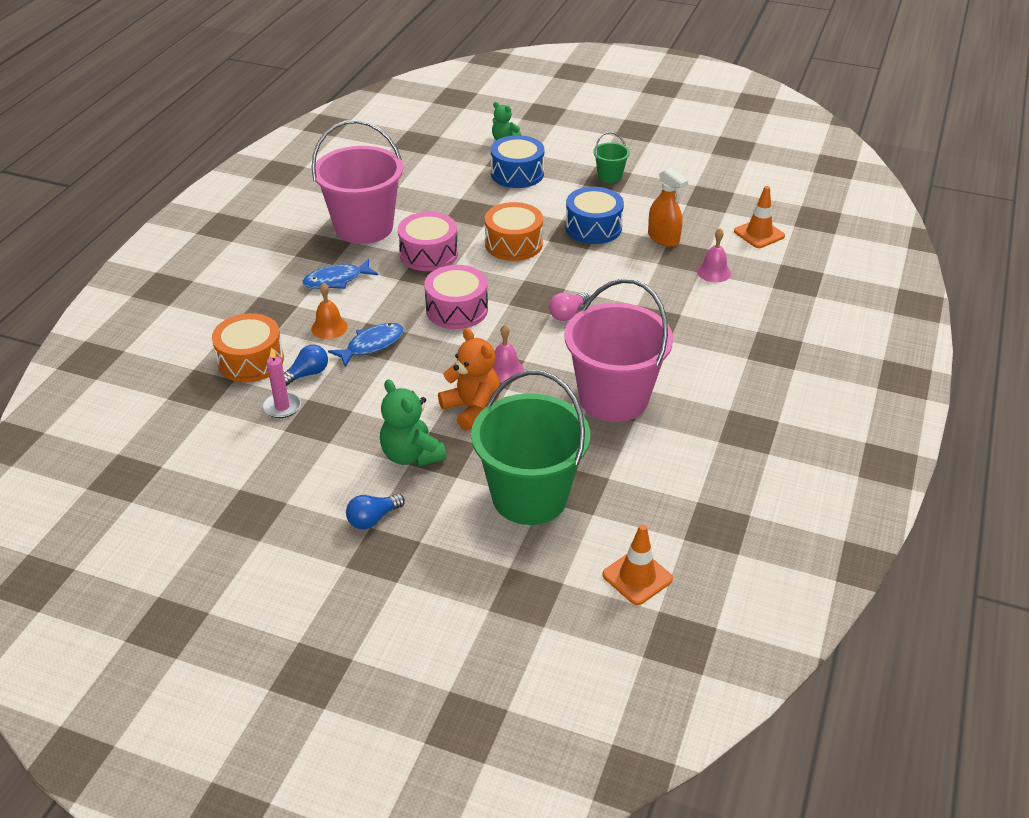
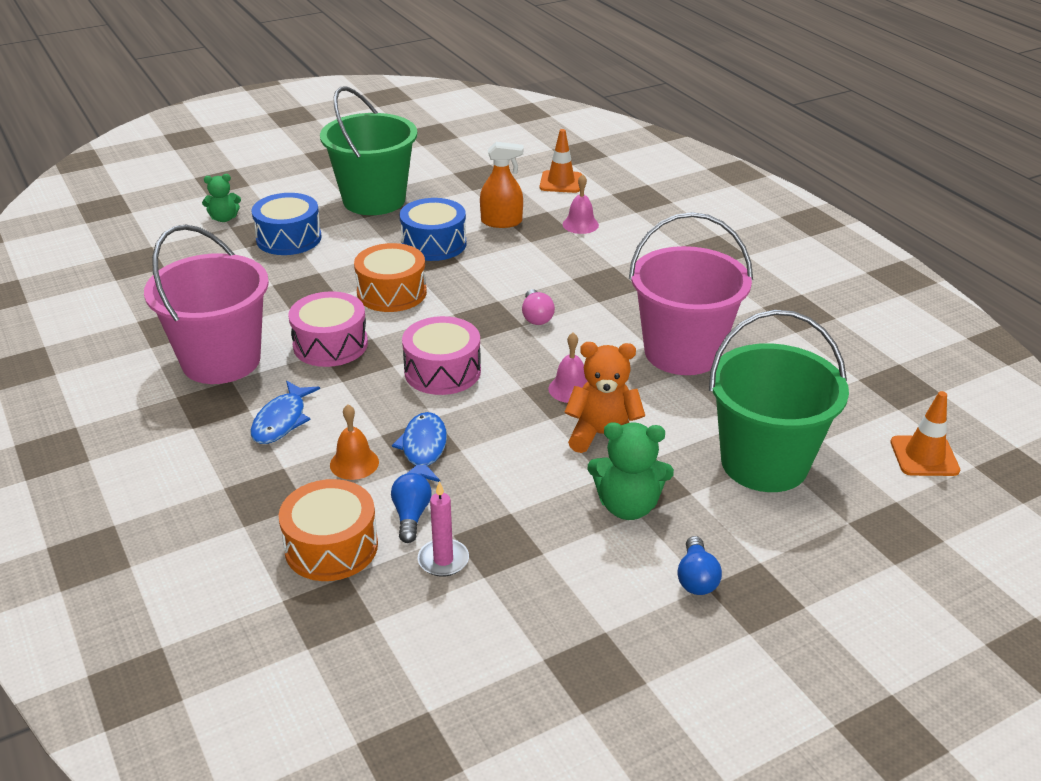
camera: 50 degrees left, 5 degrees down
green bucket [593,132,630,183] -> green bucket [320,86,417,215], size x2.26

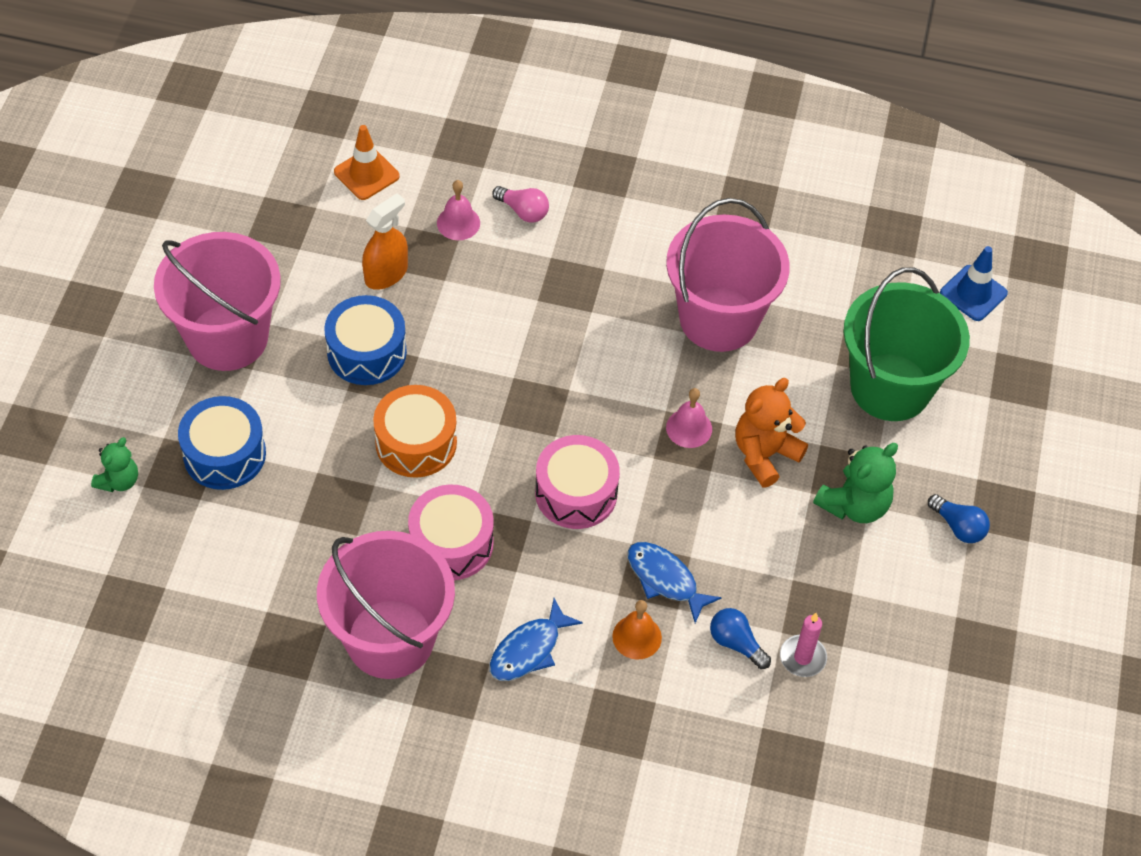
camera: 50 degrees left, 20 degrees up
blue fish [251,381,320,444] -> blue fish turned 75 degrees clockwise [490,598,583,681]
orange drum [279,479,378,581] -> none
green bucket [320,86,417,215] -> pink bucket [154,232,281,371]
pink light bulb [522,289,555,325] -> pink light bulb moved to [492,186,549,222]
orange traffic cone [890,391,960,476] -> blue traffic cone [940,246,1008,321]

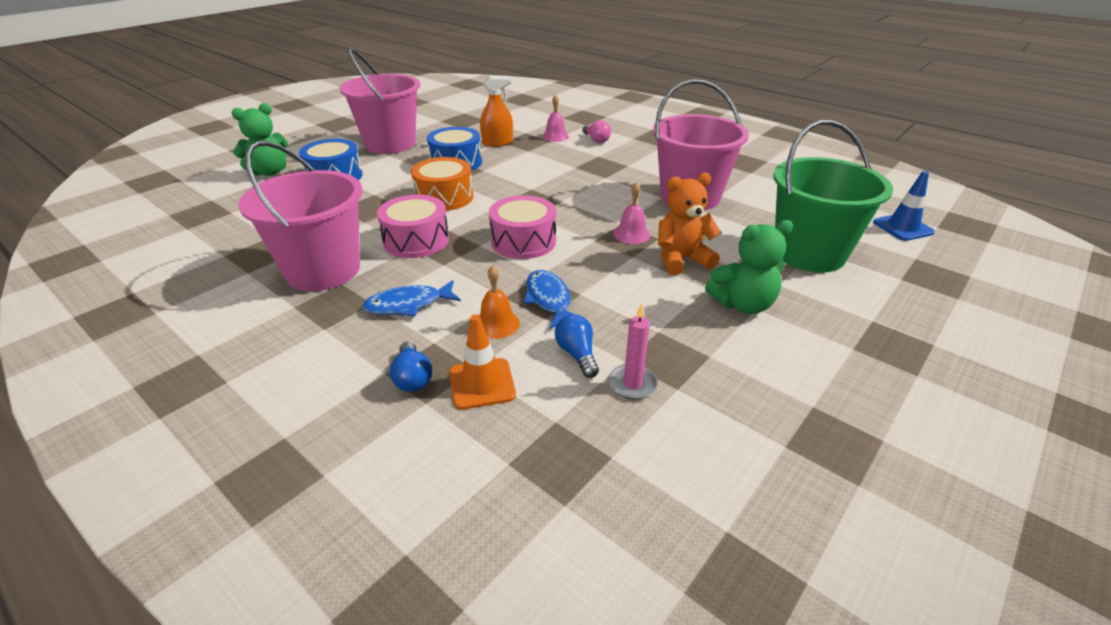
camera: 30 degrees right, 20 degrees down
green teddy bear [91,437,138,492] -> green teddy bear [232,103,288,176], size x1.59
orange traffic cone [334,125,400,200] -> orange traffic cone moved to [449,315,516,410]
blue light bulb [928,494,990,543] -> blue light bulb moved to [390,341,432,392]

